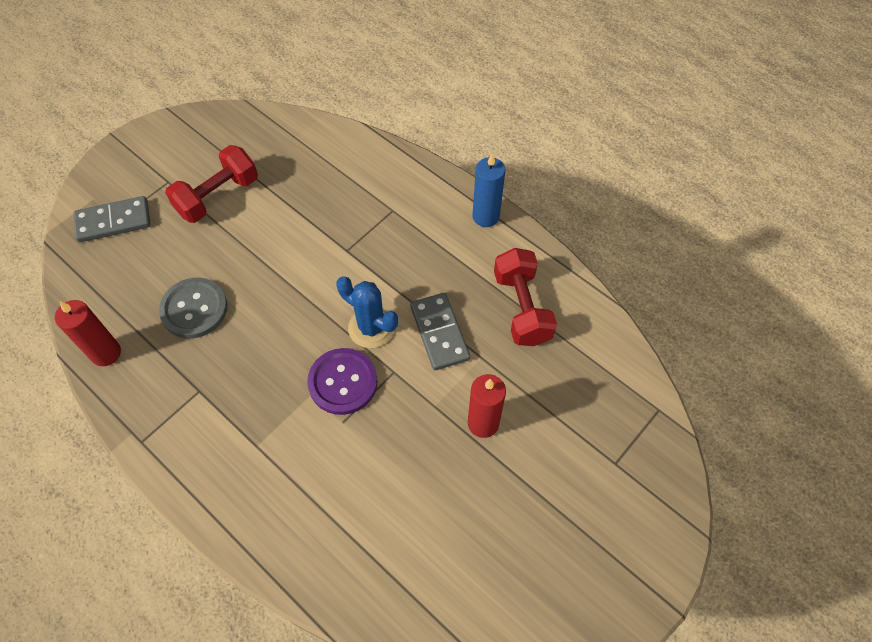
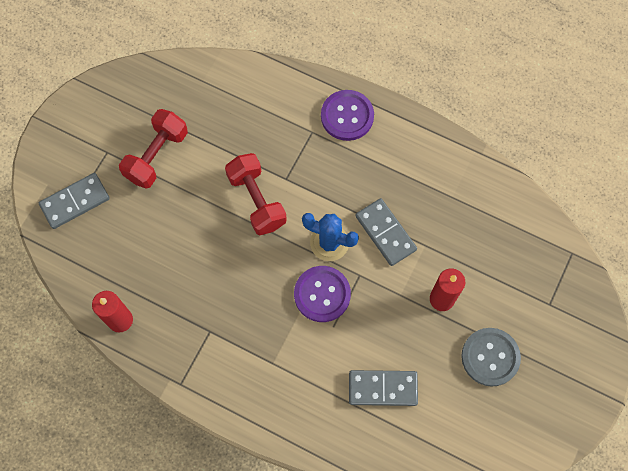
camera: 15 degrees left, 10 degrees up
grey button [159,278,227,339] -> grey button moved to [461,328,521,387]
blue candle [472,154,505,227] -> none
red dumbbell [494,248,557,346] -> red dumbbell moved to [225,153,287,235]
none -> purple button [321,90,374,141]
none -> grey domino [349,370,418,406]

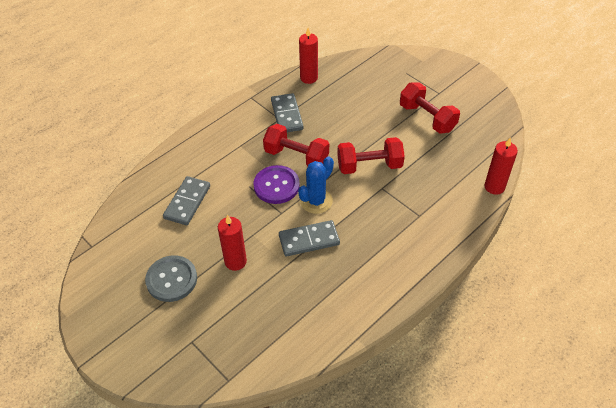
camera: 110 degrees right, 20 degrees down
grey domino [39,173,110,229] -> grey domino moved to [271,93,304,132]
purple button [321,90,374,141] -> none
none -> red dumbbell [263,124,329,167]
none -> red candle [484,138,518,195]

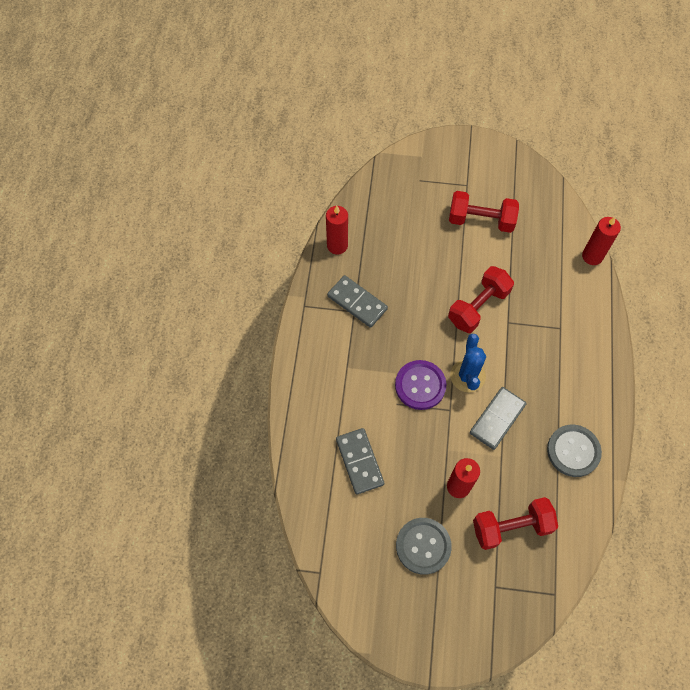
camera: 40 degrees left, 15 degrees up
red dumbbell [263,124,329,167] -> red dumbbell moved to [473,497,558,550]
none -> grey button [547,425,602,477]

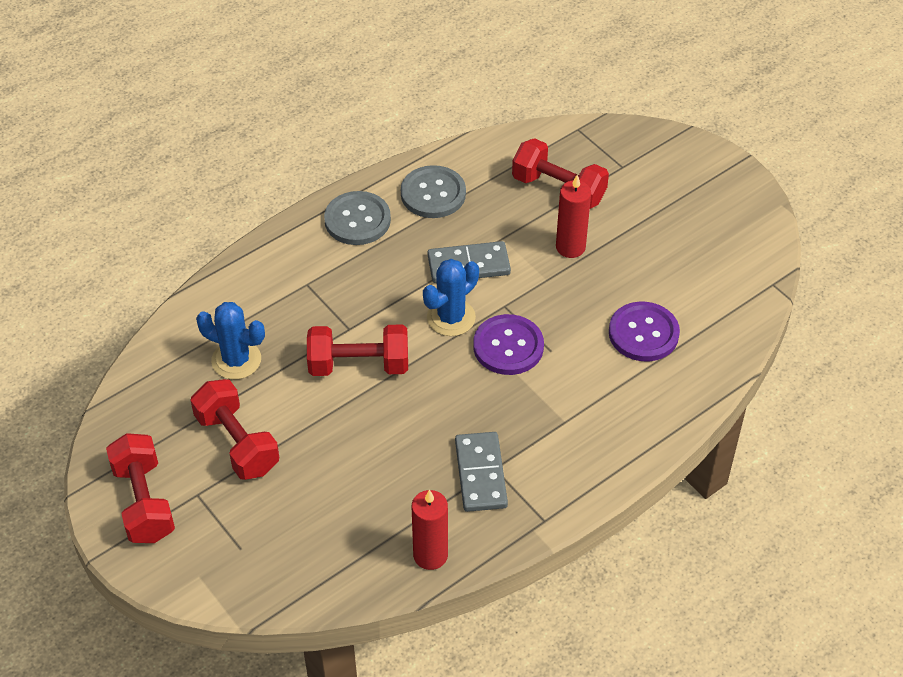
camera: 135 degrees left, 15 degrees down
grey domino [336,428,384,495] -> purple button [609,302,680,361]
grey button [396,518,452,575] -> grey button moved to [324,191,391,245]
red candle [582,217,621,265] -> none
none -> red dumbbell [106,433,175,543]
none -> blue cactus [196,302,265,380]

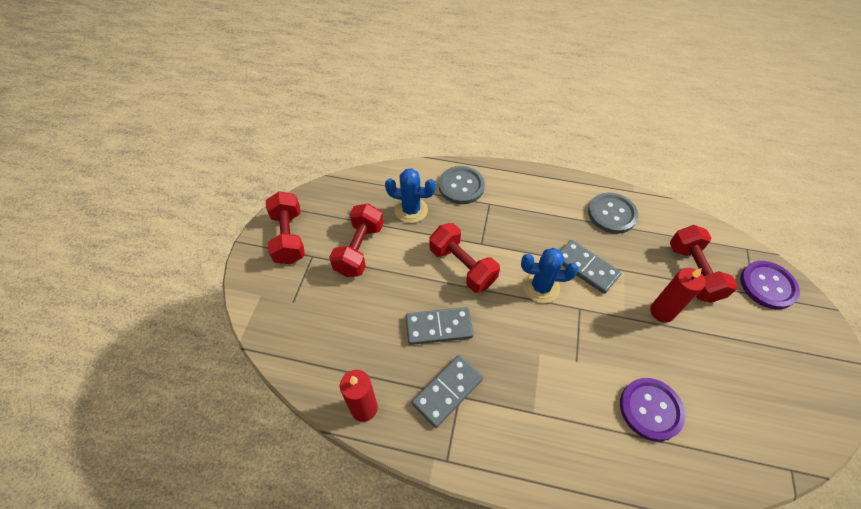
camera: 50 degrees right, 5 degrees up
red dumbbell [106,433,175,543] -> red dumbbell turned 45 degrees counterclockwise [266,191,305,264]
blue cactus [196,302,265,380] -> blue cactus turned 60 degrees counterclockwise [385,168,436,223]
grey button [324,191,391,245] -> grey button moved to [439,166,485,204]
purple button [473,314,544,375] -> purple button moved to [740,261,800,309]
none -> grey domino [406,307,474,345]

